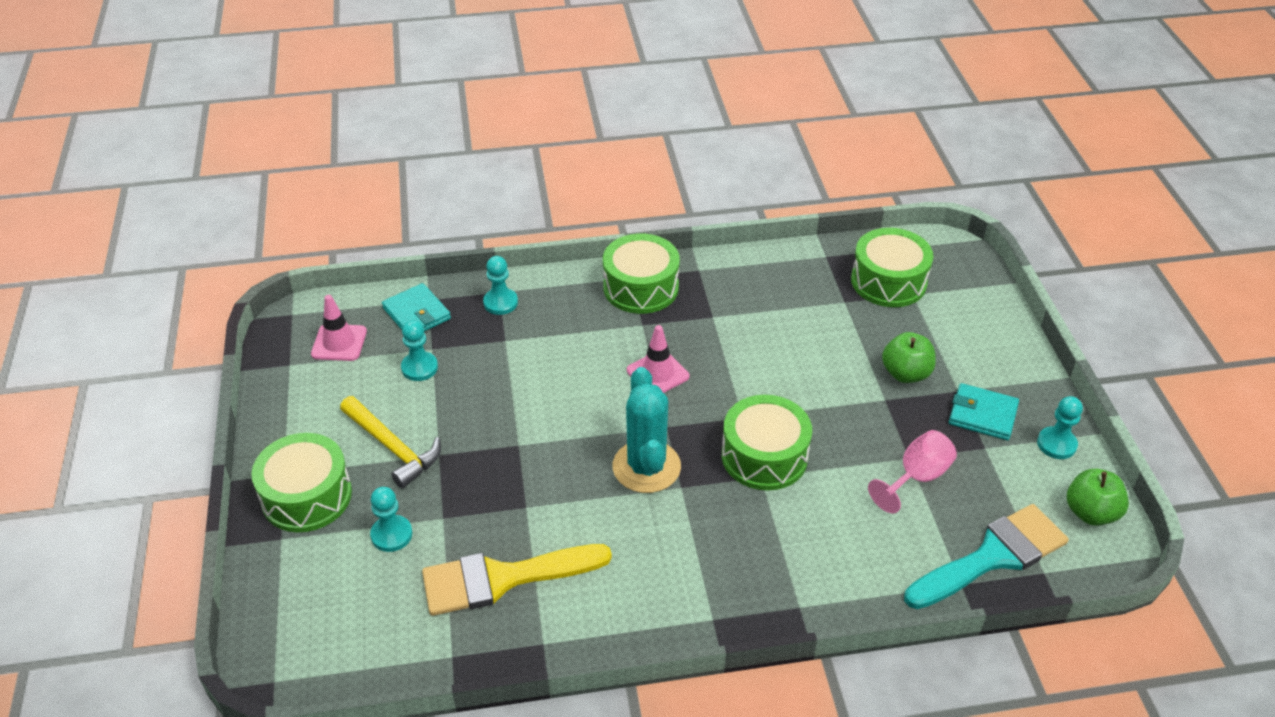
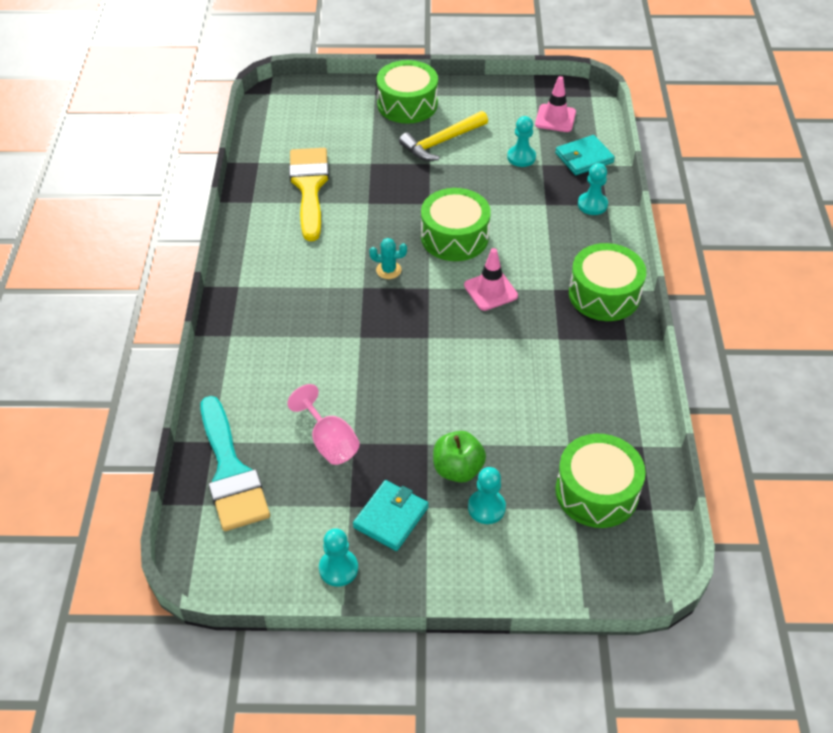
camera: 100 degrees right, 5 degrees up
turquoise pawn [370,487,412,552] -> turquoise pawn moved to [468,467,506,524]
turquoise cactus [613,367,681,493] -> turquoise cactus [369,238,407,279], size x0.46
green drum [722,395,812,490] -> green drum moved to [421,188,491,261]
green apple [1067,469,1129,526] -> none

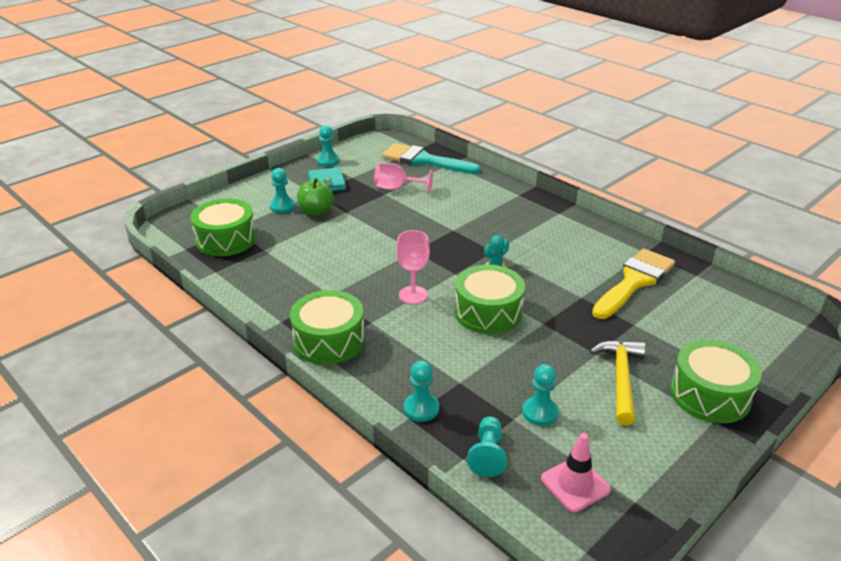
camera: 135 degrees right, 15 degrees down
yellow brush [289,148,329,241] -> yellow brush turned 90 degrees counterclockwise [592,248,675,319]
pink traffic cone [464,248,518,311] -> pink goblet [396,230,430,304]
turquoise wallet [555,135,615,175] -> turquoise pawn [467,416,507,477]

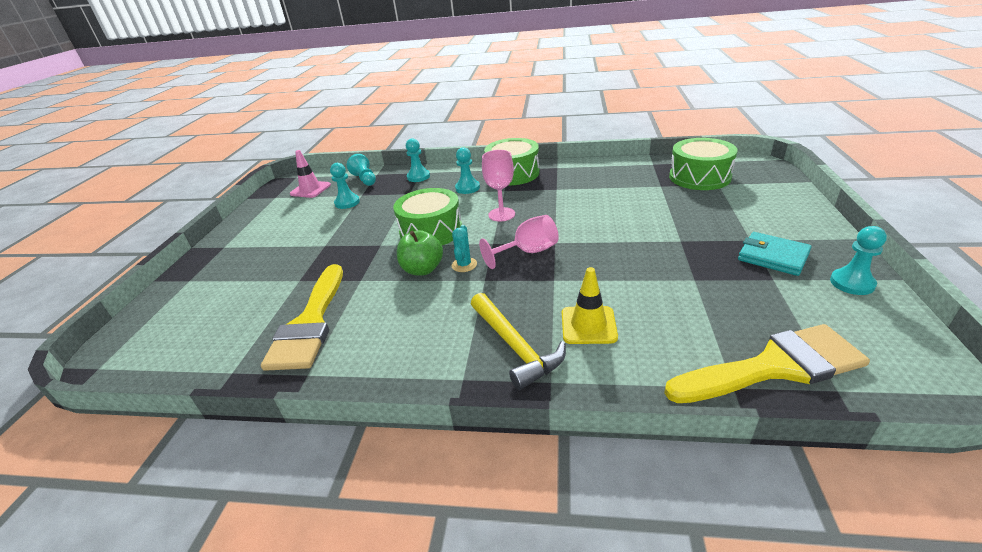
camera: 145 degrees right, 0 degrees up
turquoise pawn [270,168,295,213] -> turquoise pawn moved to [455,147,480,194]
green apple [297,178,334,215] -> green apple moved to [397,230,443,275]
pink goblet [374,163,433,194] -> pink goblet moved to [479,215,559,269]
turquoise brush [382,143,481,174] -> yellow brush [664,324,870,403]
yellow hammer [590,340,646,426] -> yellow hammer moved to [471,293,566,390]
green drum [670,339,762,423] -> none
none -> yellow traffic cone [562,267,618,344]

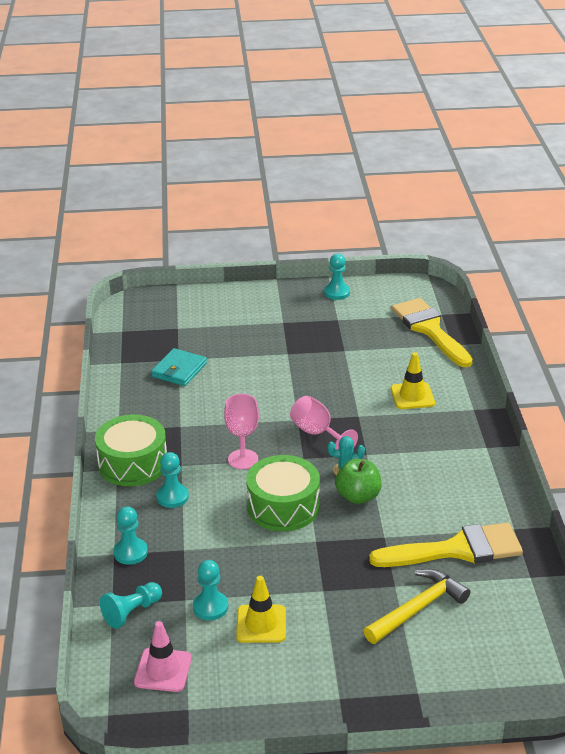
camera: 105 degrees left, 0 degrees up
yellow hammer [471,293,566,390] -> yellow hammer moved to [364,569,470,644]
green drum [669,138,738,190] -> none
turquoise wallet [738,232,812,276] -> turquoise wallet moved to [151,348,207,386]
none -> yellow traffic cone [236,576,286,643]

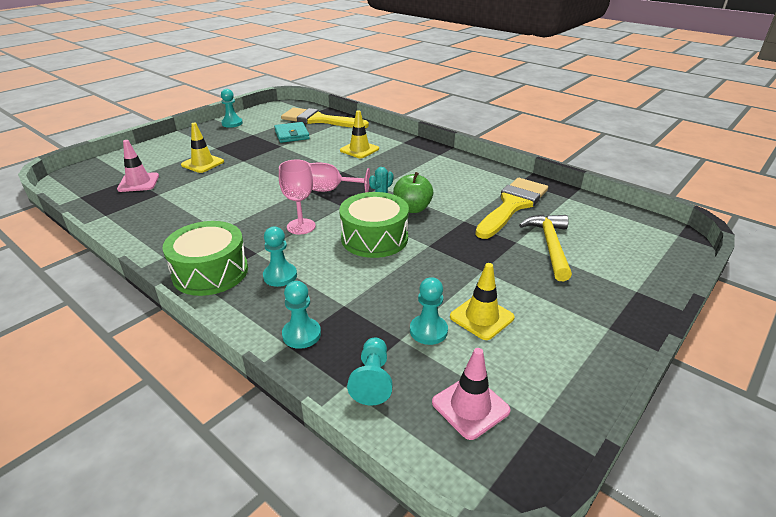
camera: 45 degrees left, 0 degrees up
turquoise wallet [151,348,207,386] -> turquoise wallet moved to [274,122,310,143]
none -> pink traffic cone [117,140,159,192]
none -> yellow traffic cone [181,123,224,173]

